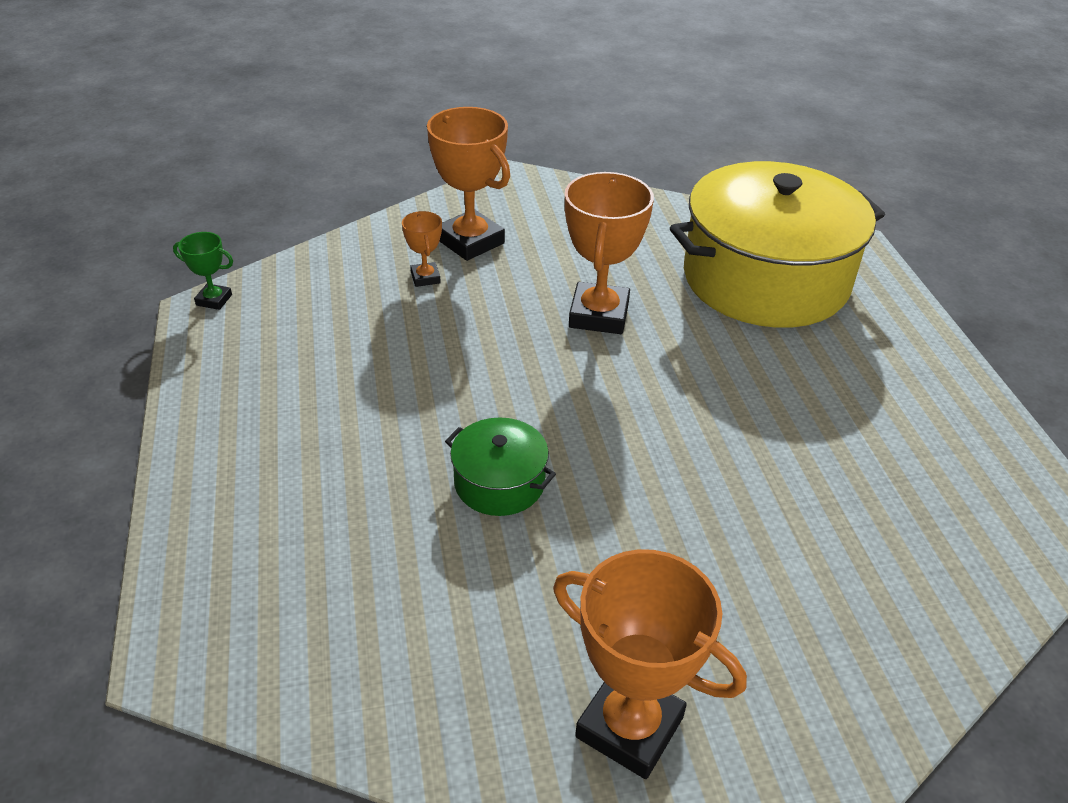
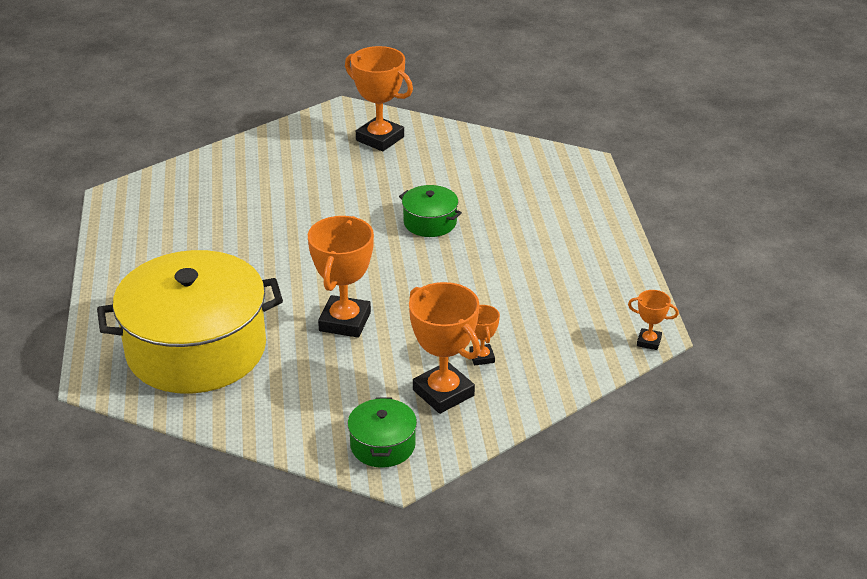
camera: 175 degrees left, 5 degrees down
green trophy [173,232,233,310] -> orange trophy [628,290,679,350]
none -> green pot [348,397,417,468]

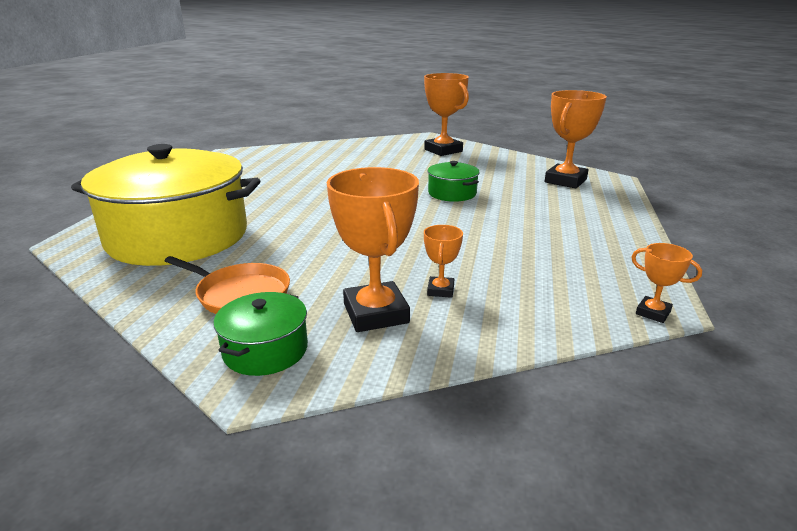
camera: 20 degrees right, 10 degrees down
orange trophy [308,216,374,338] -> orange trophy moved to [545,90,607,188]
none -> orange pan [165,256,290,314]

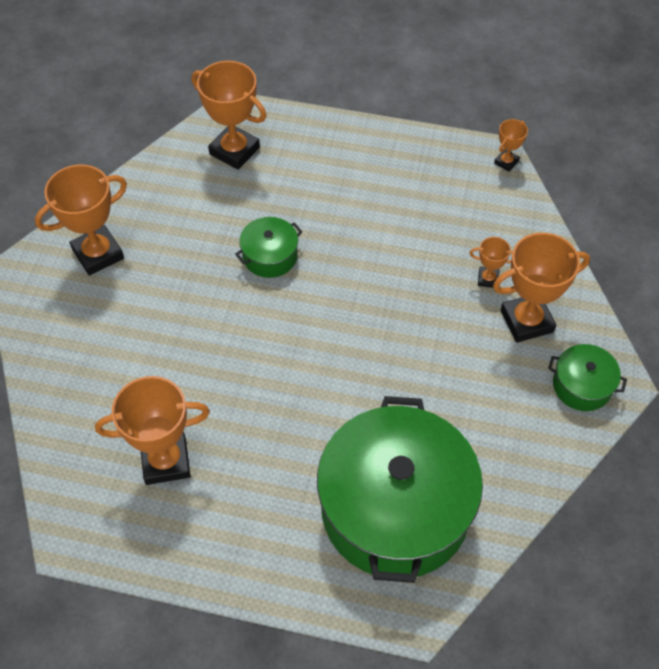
camera: 90 degrees left, 30 degrees up
yellow pot [71,144,260,266] -> green pot [317,396,483,583]
orange pan [165,256,290,314] -> none
none -> orange trophy [95,376,210,485]

